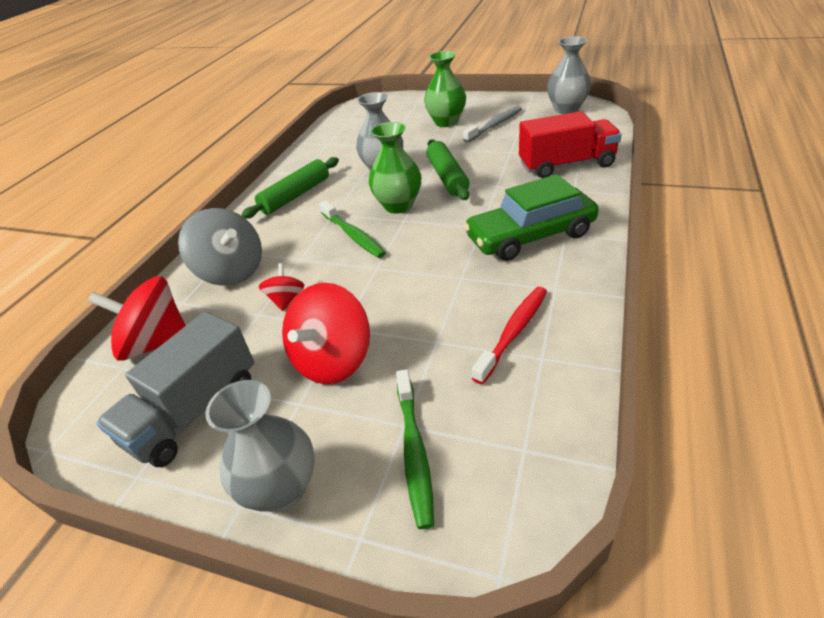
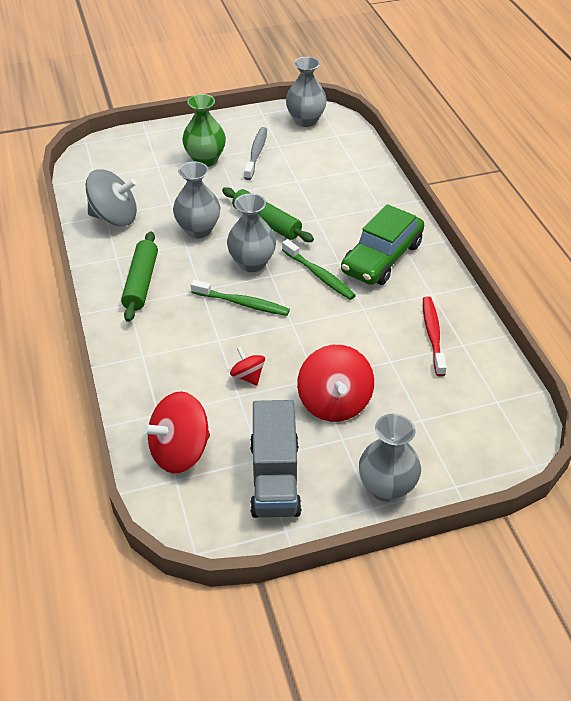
camera: 40 degrees left, 5 degrees up
grey spinning top [178,208,262,286] -> grey spinning top moved to [86,169,137,226]
green vase [369,122,421,214] -> grey vase [227,193,276,272]
green toothbrush [396,369,434,529] -> green toothbrush moved to [282,239,356,300]
red truck [519,111,621,178] -> none

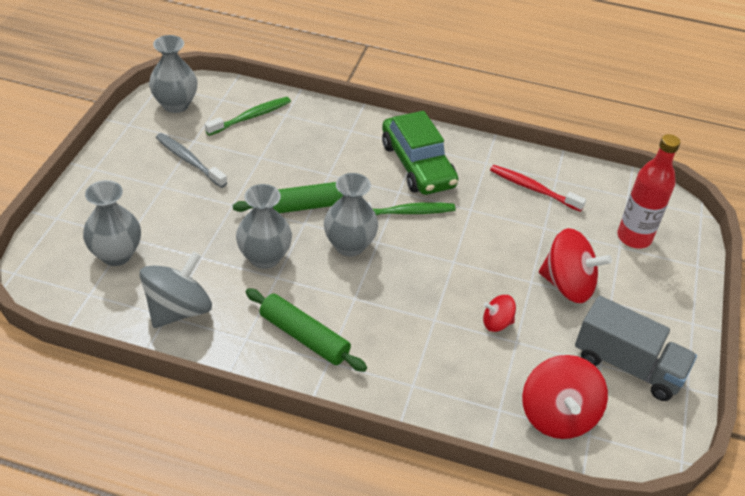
camera: 60 degrees left, 0 degrees up
green vase [182,94,226,167] -> none
green toothbrush [191,280,290,316] -> green toothbrush moved to [205,97,291,136]
grey vase [359,413,421,502] -> grey vase moved to [83,180,141,266]
none -> red bottle [617,134,680,248]

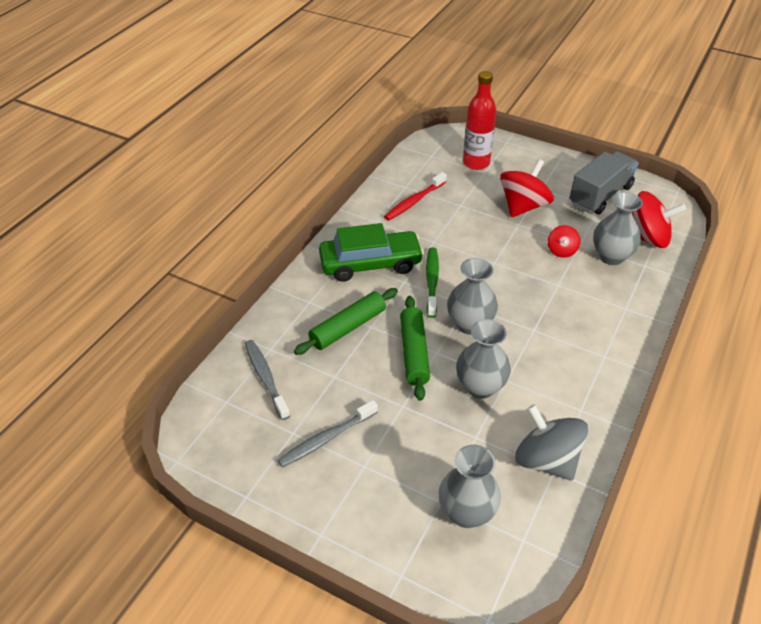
camera: 75 degrees left, 0 degrees up
grey vase [149,35,197,113] -> grey vase moved to [593,192,643,265]
green toothbrush [205,97,291,136] -> grey toothbrush [245,340,290,420]
green rolling pin [246,288,367,372] -> green rolling pin moved to [294,288,398,355]

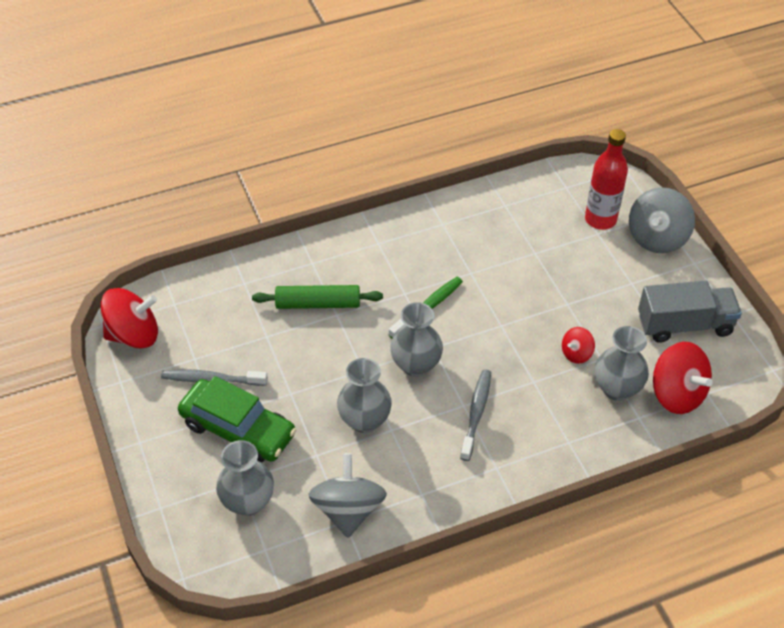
camera: 40 degrees right, 5 degrees up
grey toothbrush [245,340,290,420] -> grey toothbrush moved to [460,369,491,461]
green car [319,223,424,282] -> green car moved to [178,376,296,463]
red toothbrush [384,172,447,221] -> none
green rolling pin [400,296,430,401] -> none
red spinning top [500,159,554,217] -> red spinning top moved to [101,288,158,349]
none -> grey spinning top [629,188,695,253]

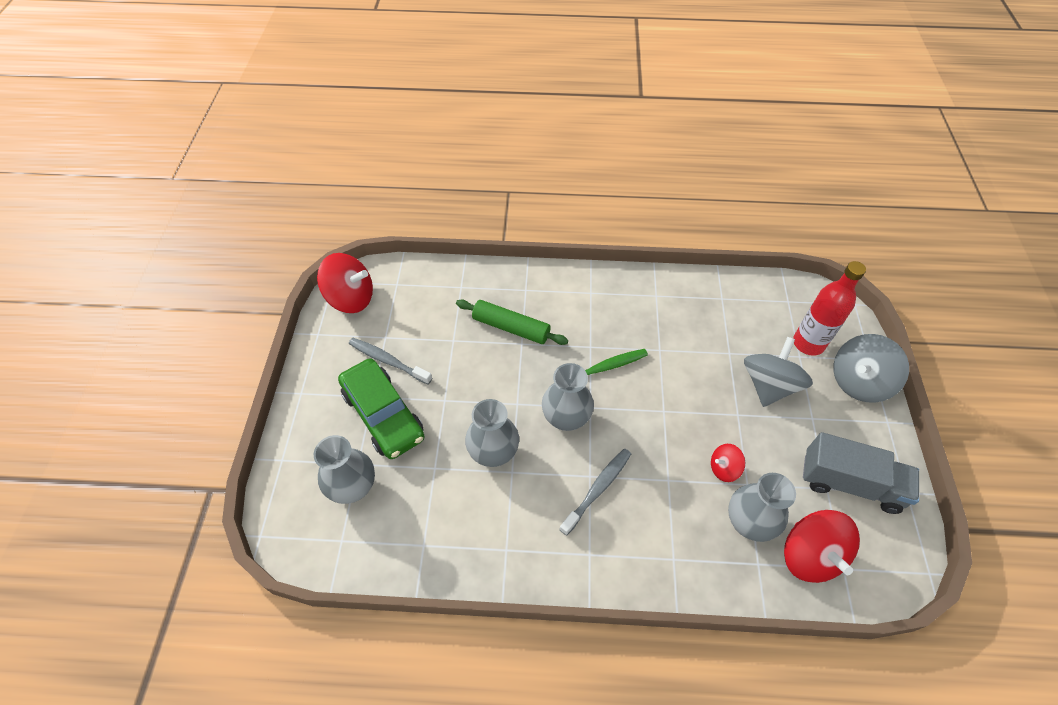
camera: 25 degrees right, 5 degrees up
grey spinning top [308,453,387,538] -> grey spinning top moved to [744,337,813,407]

